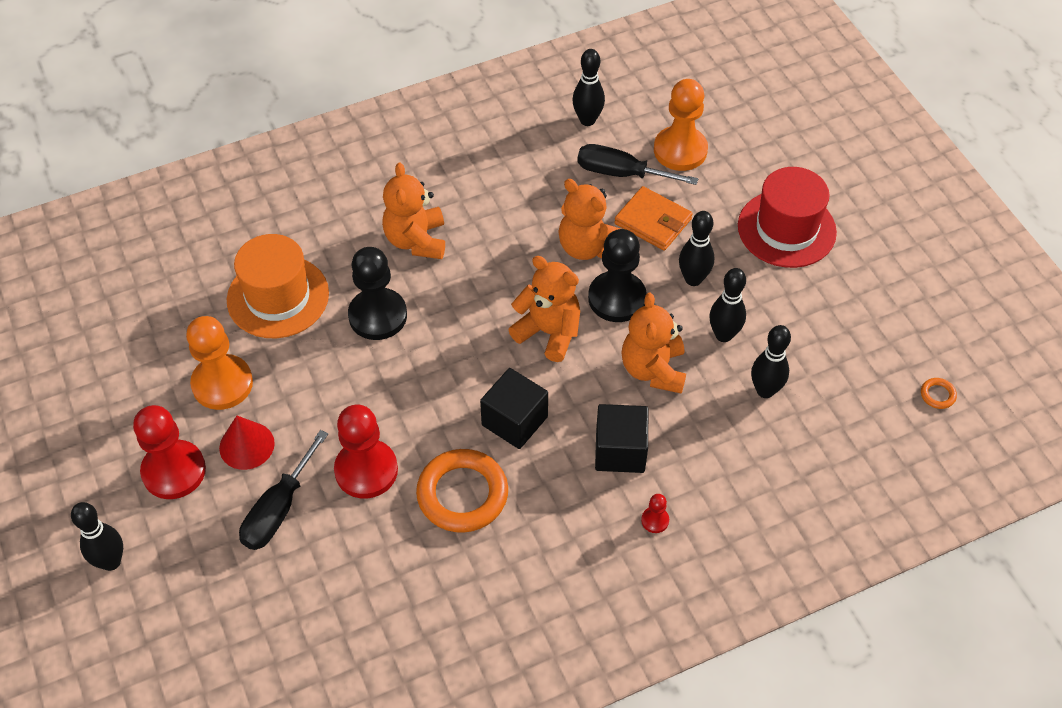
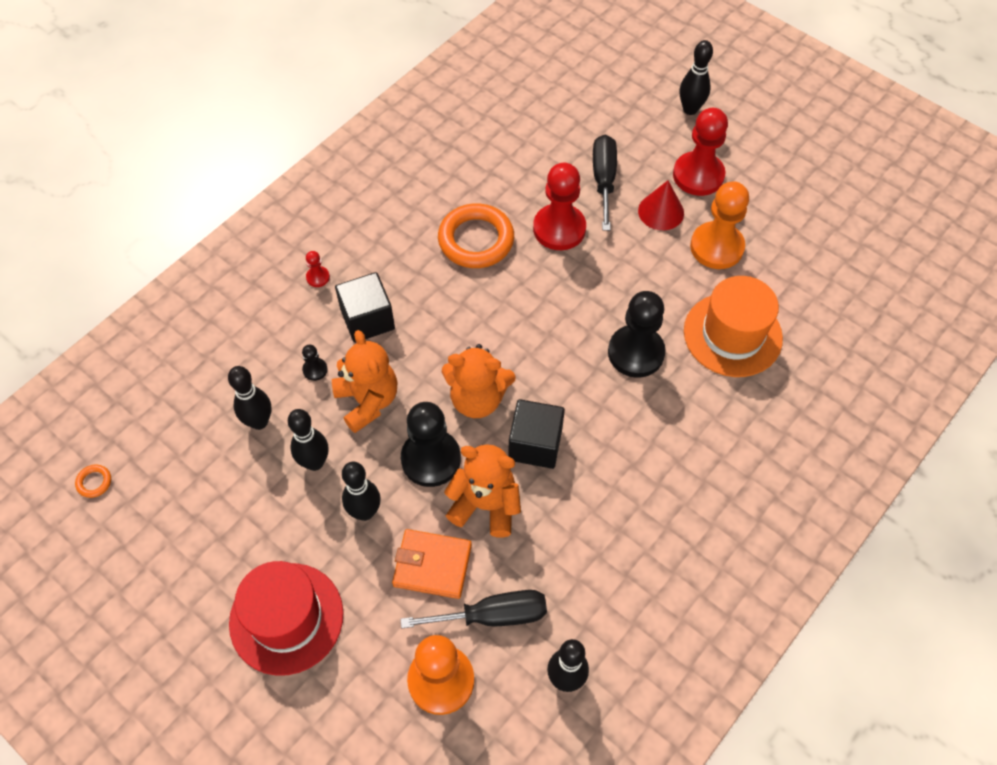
camera: 155 degrees right, 5 degrees up
orange teddy bear [382,162,445,259] -> none
black cube [480,368,548,449] -> black cube moved to [508,399,565,469]
none -> black pawn [302,345,328,381]

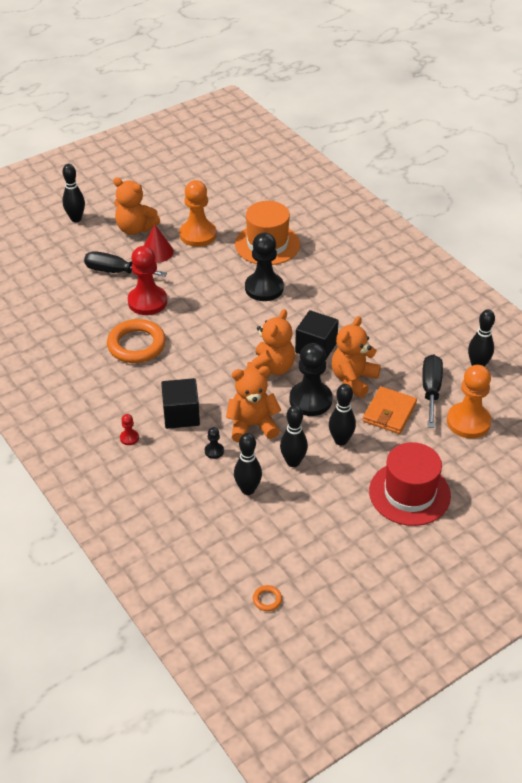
camera: 75 degrees left, 15 degrees down
red pawn [673,108,728,196] -> orange teddy bear [113,177,160,235]

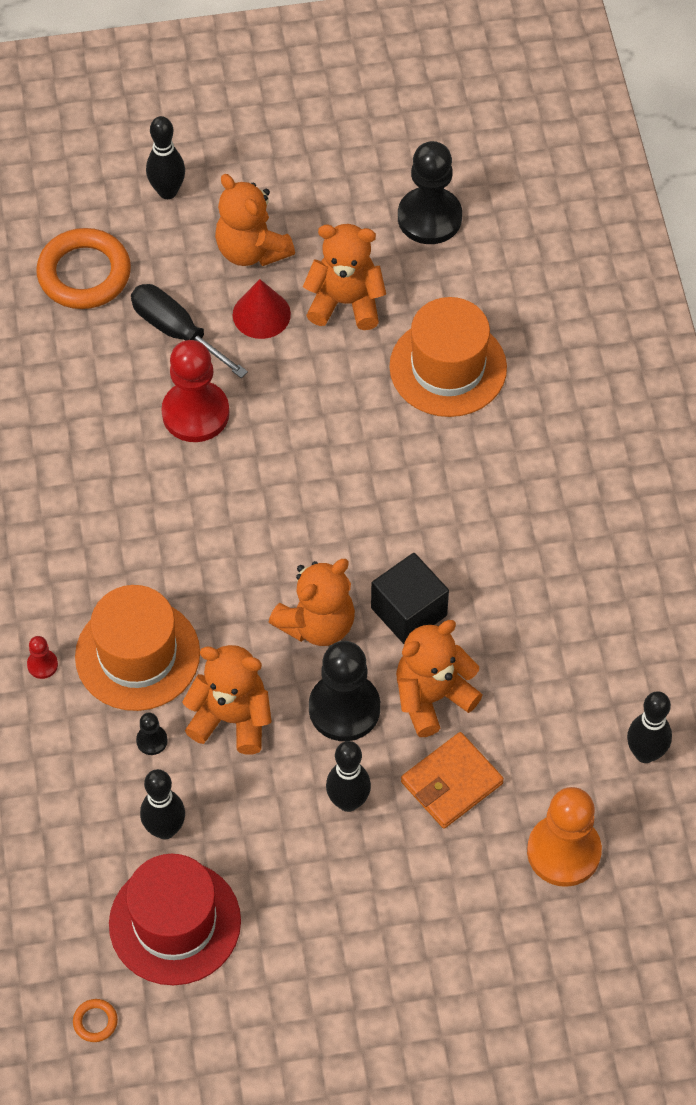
camera: 25 degrees right, 15 degrees up
orange ring [107,319,166,363] -> orange ring moved to [36,228,131,309]
black cube [161,378,200,429] -> orange hat [75,585,200,711]
orange pawn [179,180,216,247] -> orange teddy bear [303,224,386,330]
black pawn [245,233,284,301] -> black pawn moved to [398,141,462,244]
black bowling pin [280,405,308,467] -> none
red hat [369,442,451,526] -> red hat moved to [109,854,241,985]
black screwdriver [422,354,443,428] -> none

